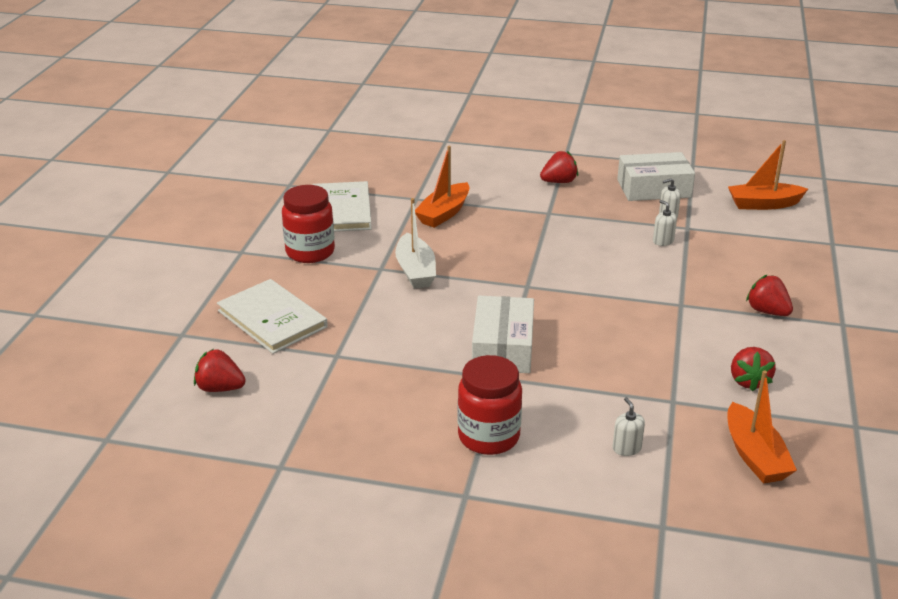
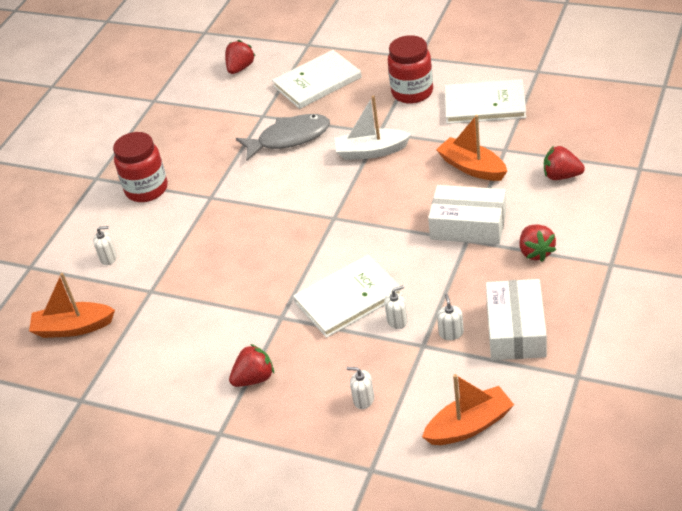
camera: 105 degrees right, 10 degrees up
white box [472,296,534,373] -> white box moved to [428,185,506,245]
orange boat [728,140,808,210] -> orange boat turned 60 degrees clockwise [422,374,514,445]
red strawberry [731,347,776,392] -> red strawberry moved to [544,146,585,180]
none -> grey fish [236,114,330,161]
none -> white book [293,255,403,338]
none -> white soap dispenser [346,367,374,409]

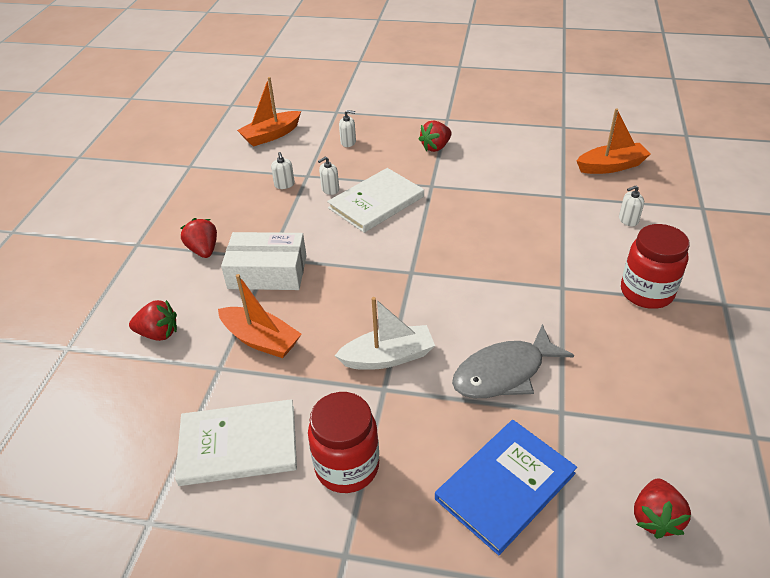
camera: 165 degrees right, 0 degrees up
white book [272,50,362,109] -> blue book [435,420,577,555]
white box [486,279,547,360] -> none

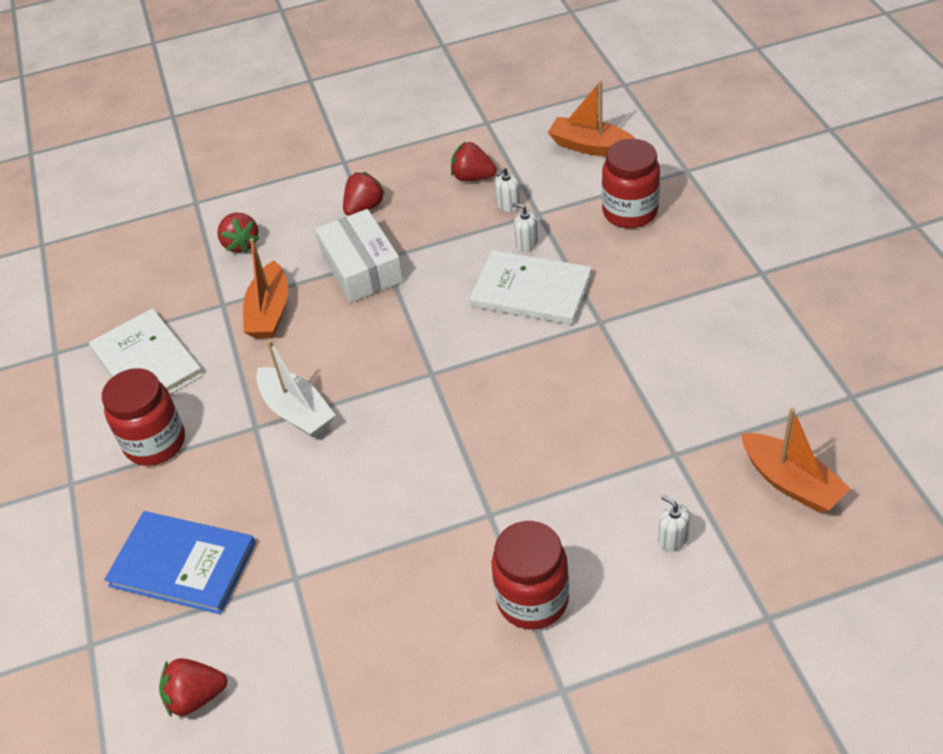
camera: 65 degrees right, 5 degrees up
white soap dispenser [339,110,356,147] -> red jar [602,139,660,228]
red strawberry [419,120,452,152] -> red strawberry moved to [451,142,497,181]
grey fish [452,324,574,398] -> none

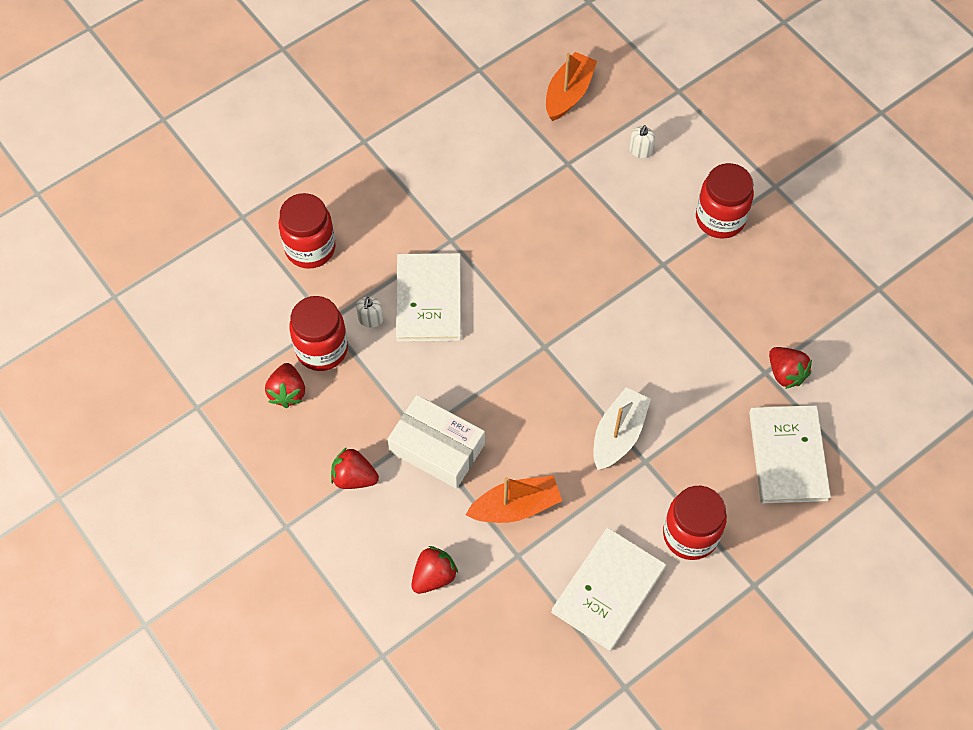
camera: 115 degrees left, 15 degrees up
blue book [104,511,256,614] -> white book [749,405,831,504]
red strawberry [159,658,227,717] -> red strawberry moved to [769,347,812,389]
white box [315,209,404,303] -> white box turned 75 degrees clockwise [387,395,485,489]
white soap dispenser [495,167,520,212] -> red jar [289,296,348,371]
orange boat [548,81,635,157] -> none

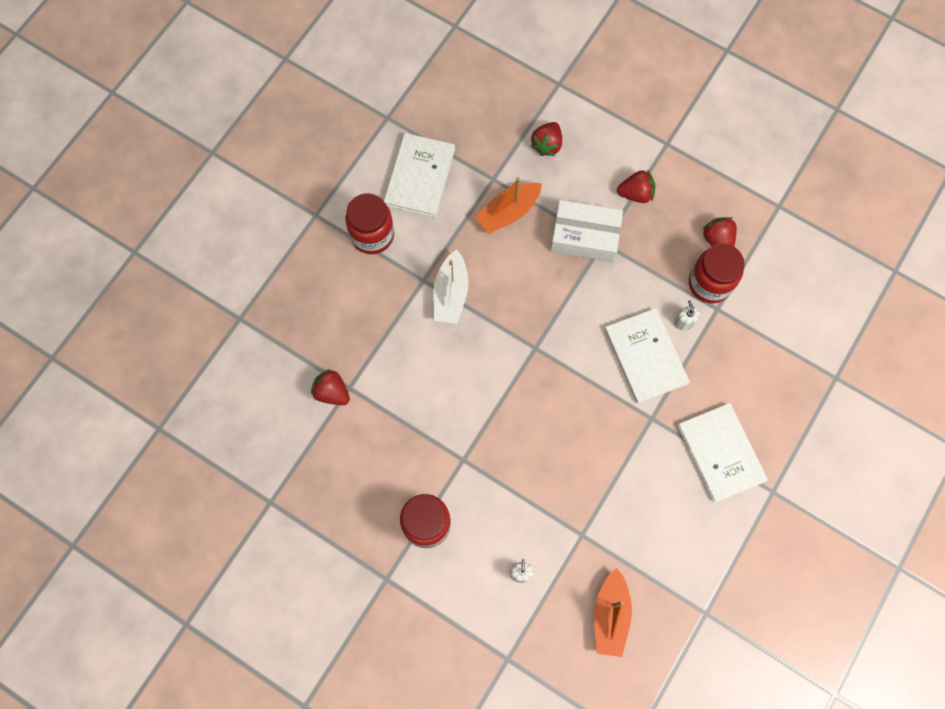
camera: 160 degrees right, 10 degrees up
red jar [279,193,336,269] -> none
white book [749,405,831,504] -> white book moved to [677,403,768,503]

